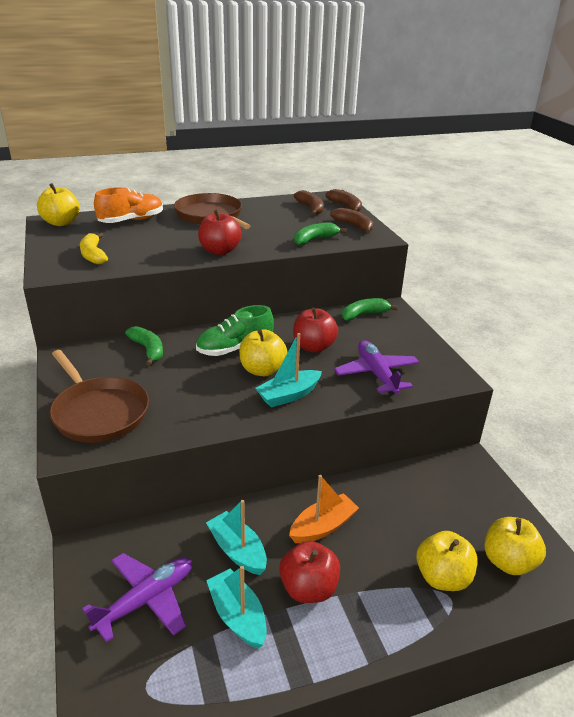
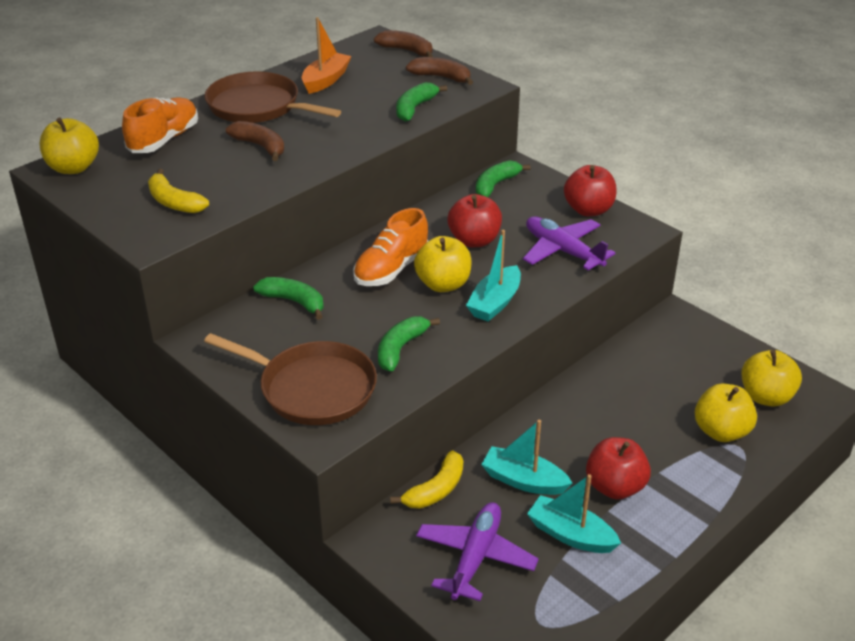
camera: 25 degrees left, 5 degrees up
green shoe [196,305,274,356] -> orange shoe [353,208,428,286]
red apple [198,210,242,255] -> red apple moved to [564,165,616,216]
orange boat [289,475,359,543] -> orange boat moved to [302,17,352,94]
brown banana [294,190,324,215] -> brown banana moved to [226,121,284,161]
none -> green banana [378,316,440,372]
none -> yellow banana [390,450,463,509]

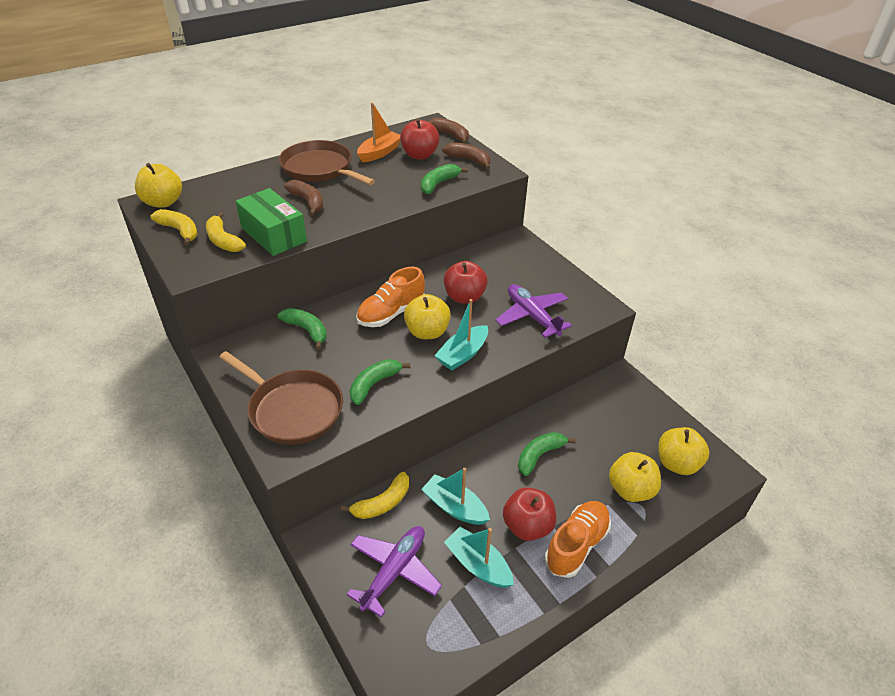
camera: 10 degrees right, 5 degrees up
orange shoe [122,97,198,153] -> orange shoe moved to [545,501,611,578]
green banana [476,160,531,197] -> green banana moved to [518,432,576,476]
red apple [564,165,616,216] -> red apple moved to [400,118,440,160]
none -> yellow banana [150,209,198,246]
none -> green box [235,188,307,256]

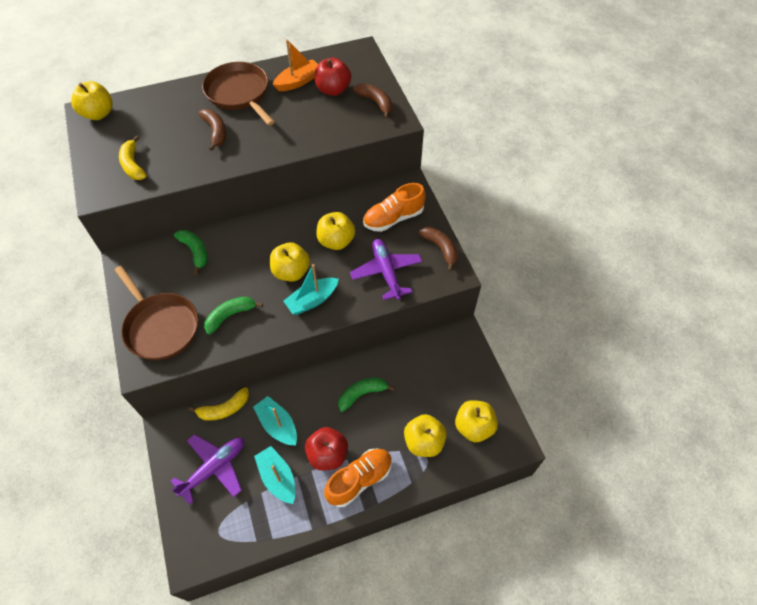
camera: 15 degrees right, 15 degrees up
yellow banana [150,209,198,246] -> none
green box [235,188,307,256] -> none
orange shoe [356,267,425,327] -> orange shoe moved to [363,183,426,232]
green banana [421,164,468,194] -> none
brown banana [428,118,469,144] -> brown banana moved to [419,227,458,271]
red apple [444,261,488,304] -> yellow apple [316,212,355,250]

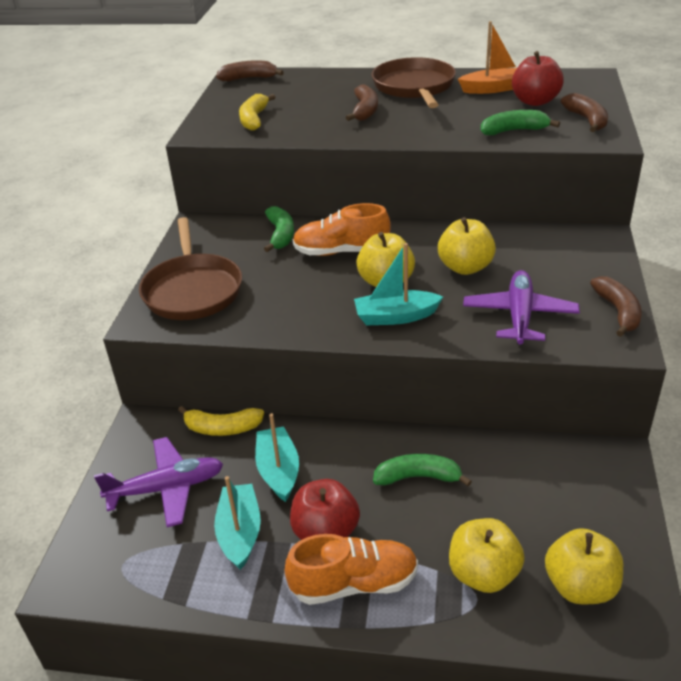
camera: 30 degrees right, 20 degrees down
yellow apple [71,81,113,120] -> brown banana [216,60,284,81]
green banana [204,296,263,335] -> green banana moved to [480,110,560,135]
orange shoe [363,183,426,232] -> orange shoe moved to [293,203,391,256]

